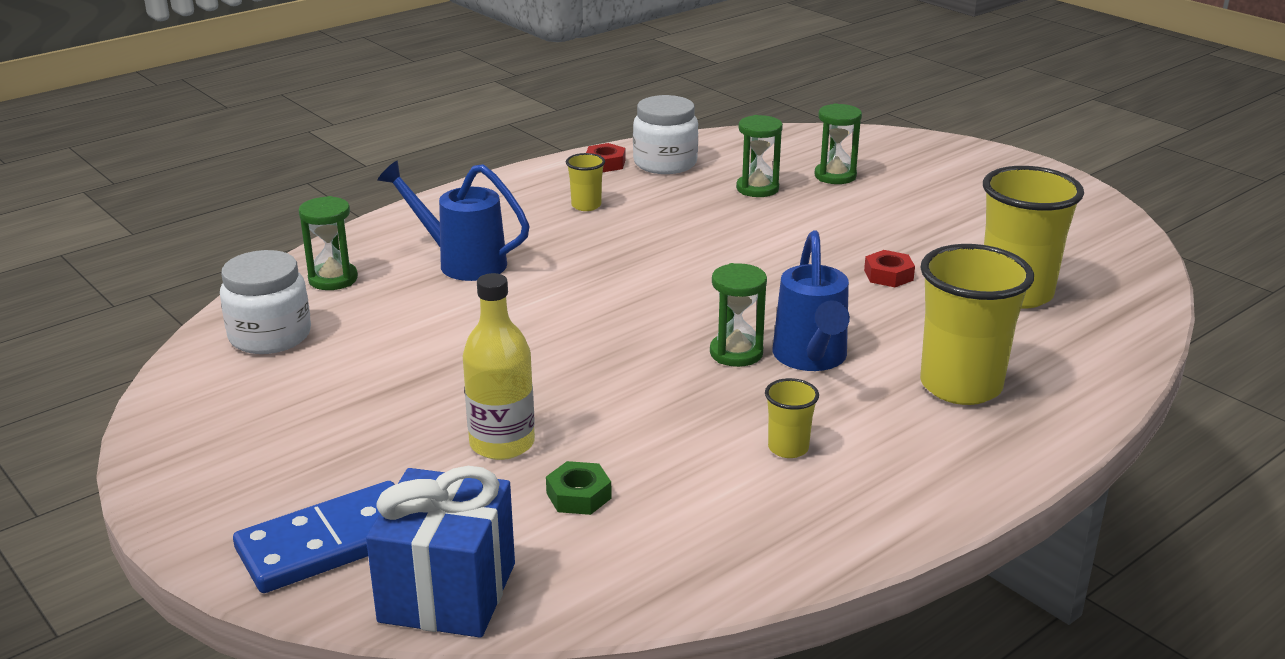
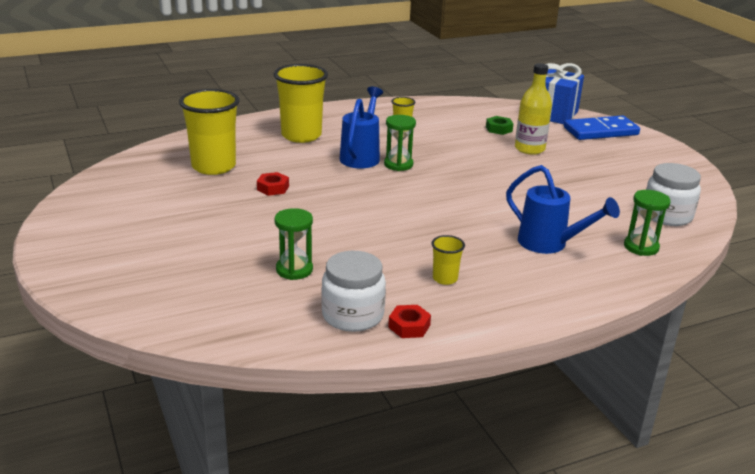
camera: 165 degrees left, 0 degrees up
green hourglass [814,103,862,184] -> none

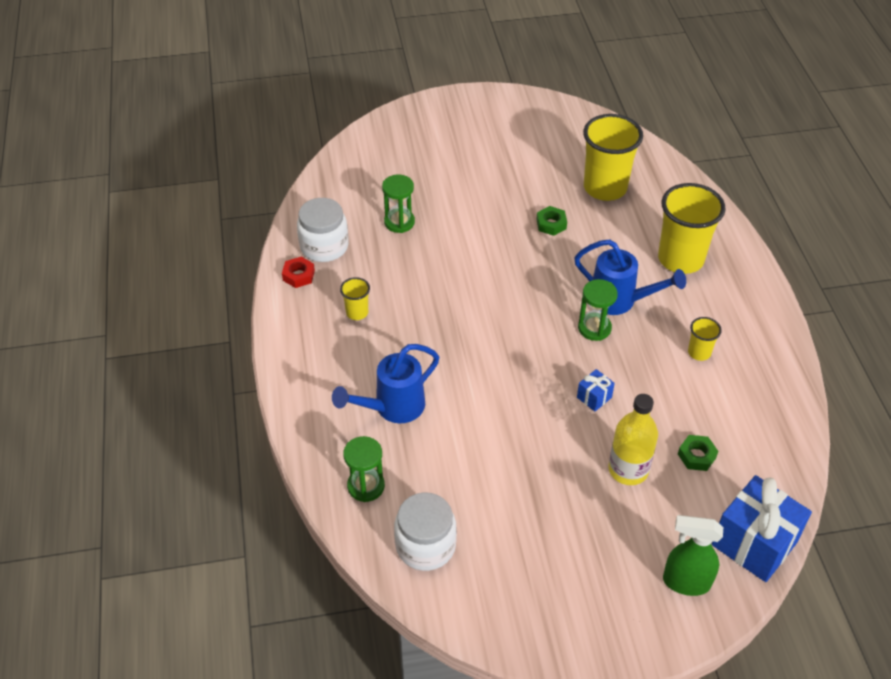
camera: 105 degrees right, 20 degrees up
red nut [257,172,289,196] -> green nut [536,206,567,236]
blue domino [564,115,640,140] -> green spray bottle [663,515,723,596]
none -> blue gift [577,369,615,411]

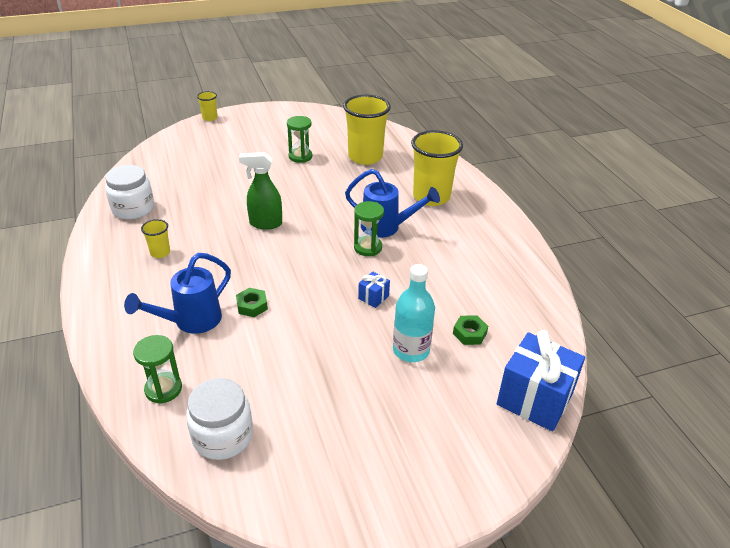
camera: 10 degrees left, 10 degrees down
red nut [282,257,315,288] -> none
green hourglass [382,174,415,233] -> green hourglass moved to [287,116,312,163]
green nut [536,206,567,236] -> green nut moved to [236,288,268,317]
yellow bottle [609,394,658,485] -> turquoise bottle [393,264,435,362]
green spray bottle [663,515,723,596] -> green spray bottle moved to [239,152,282,229]
yellow cup [688,317,722,361] -> yellow cup moved to [197,91,217,121]

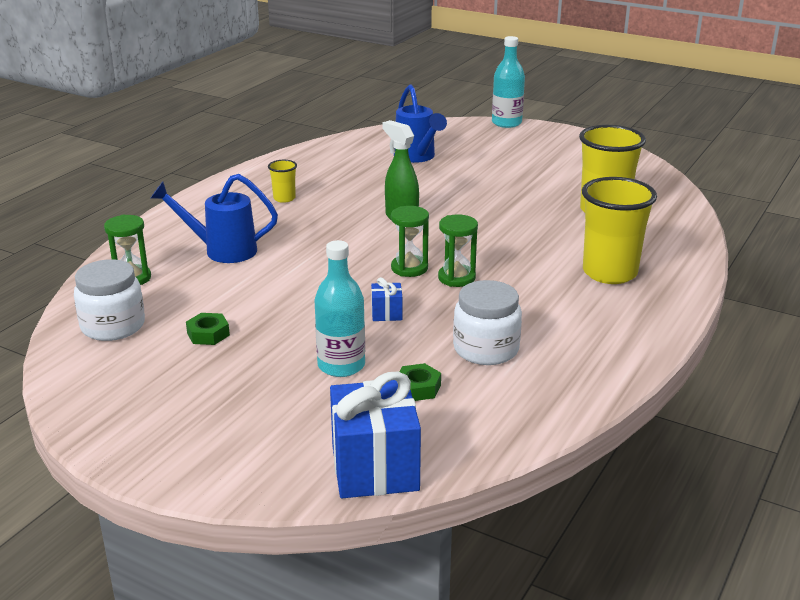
camera: 50 degrees right, 10 degrees down
white jar [105,165,154,219] -> white jar moved to [453,280,522,365]
yellow cup [197,91,217,121] -> turquoise bottle [492,36,525,128]
green nut [236,288,268,317] -> green nut moved to [186,313,230,345]
green hourglass [287,116,312,163] -> green hourglass moved to [391,206,429,277]
blue watering can [345,169,440,238] -> blue watering can moved to [394,84,447,163]

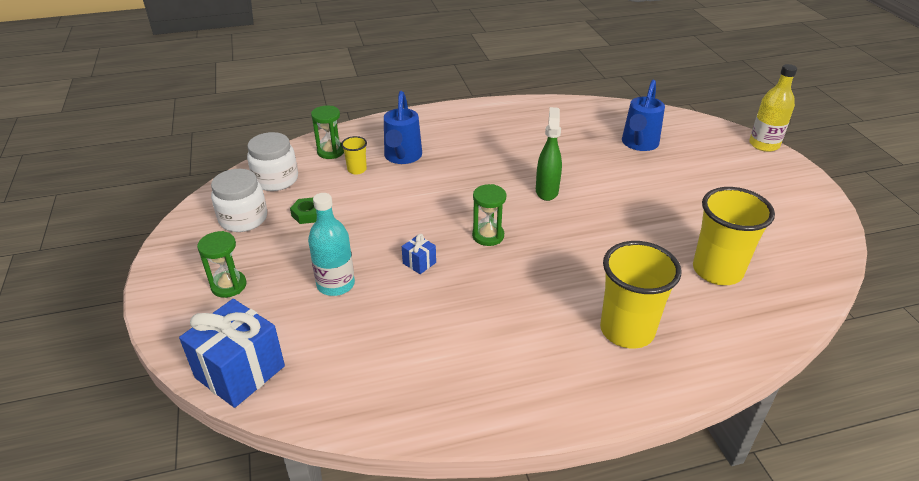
camera: 45 degrees right, 10 degrees up
blue watering can [150,174,278,263] -> blue watering can turned 135 degrees counterclockwise [384,91,422,164]
yellow cup [268,160,297,203] -> yellow cup moved to [341,136,367,175]
green nut [399,363,441,401] -> none
green hourglass [438,214,478,287] -> green hourglass moved to [197,231,246,298]
white jar [453,280,522,365] -> white jar moved to [211,169,267,232]
turquoise bottle [492,36,525,128] -> yellow bottle [749,64,797,152]

